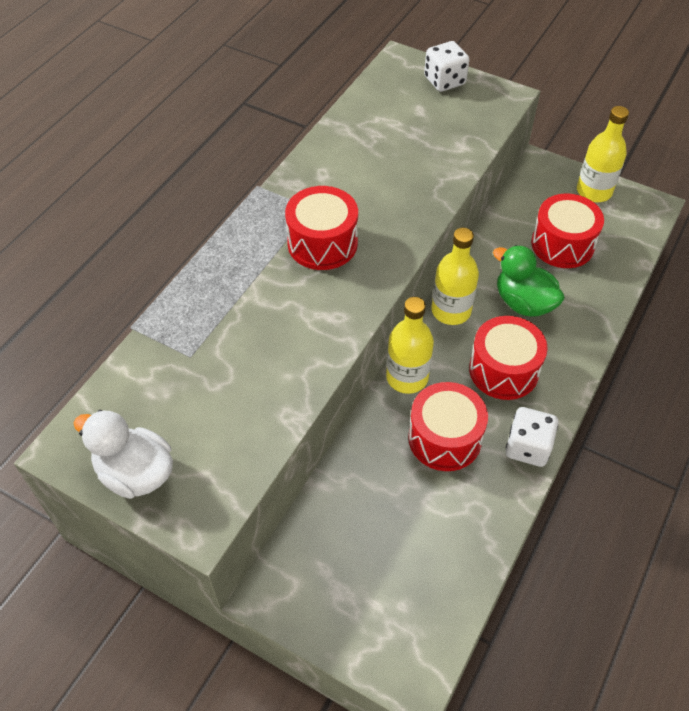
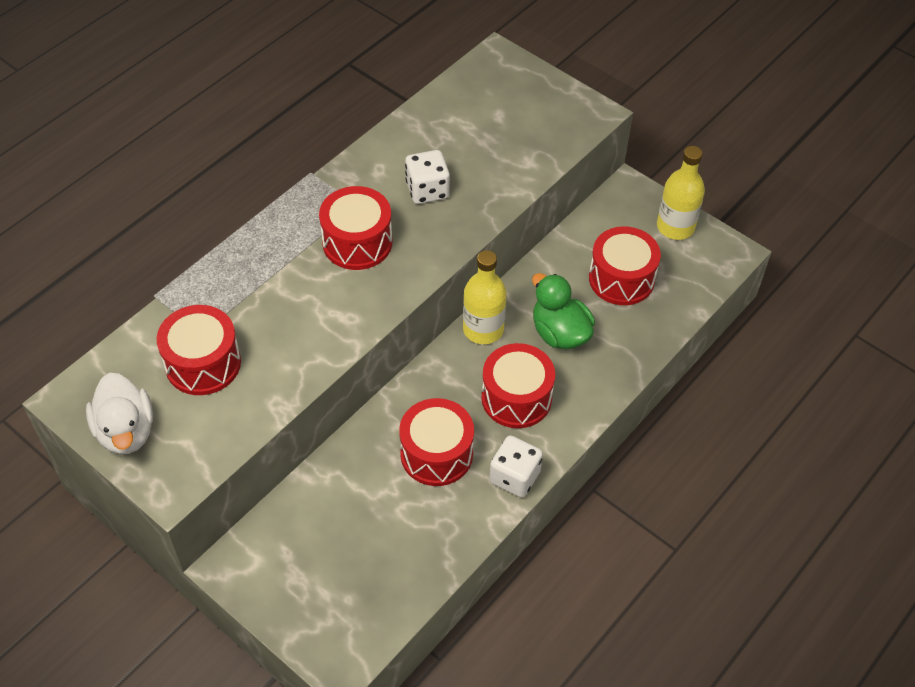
camera: 10 degrees right, 0 degrees up
white duck [74,410,173,499] -> white duck turned 150 degrees counterclockwise [86,373,153,455]
yellow bottle [386,297,434,394] -> none
white dice [424,41,469,92] -> white dice moved to [405,150,450,204]
none -> red drum [157,305,241,395]

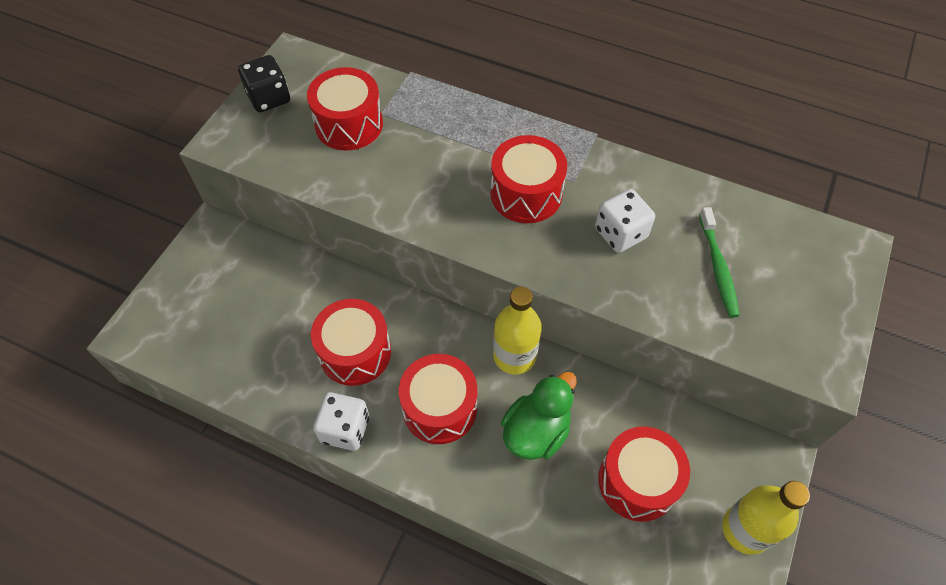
camera: 75 degrees right, 5 degrees up
white duck [86,373,153,455] -> black dice [238,55,290,112]
none -> green toothbrush [699,207,740,318]

